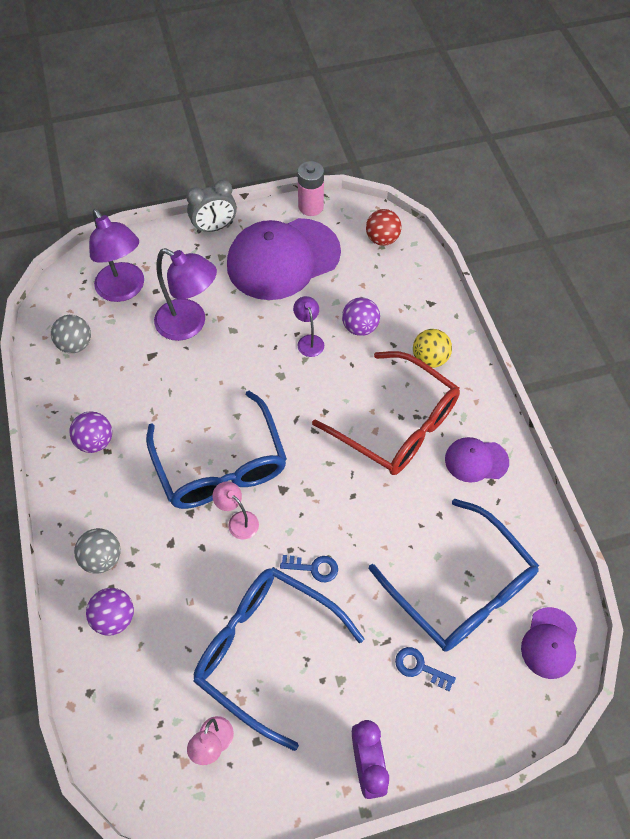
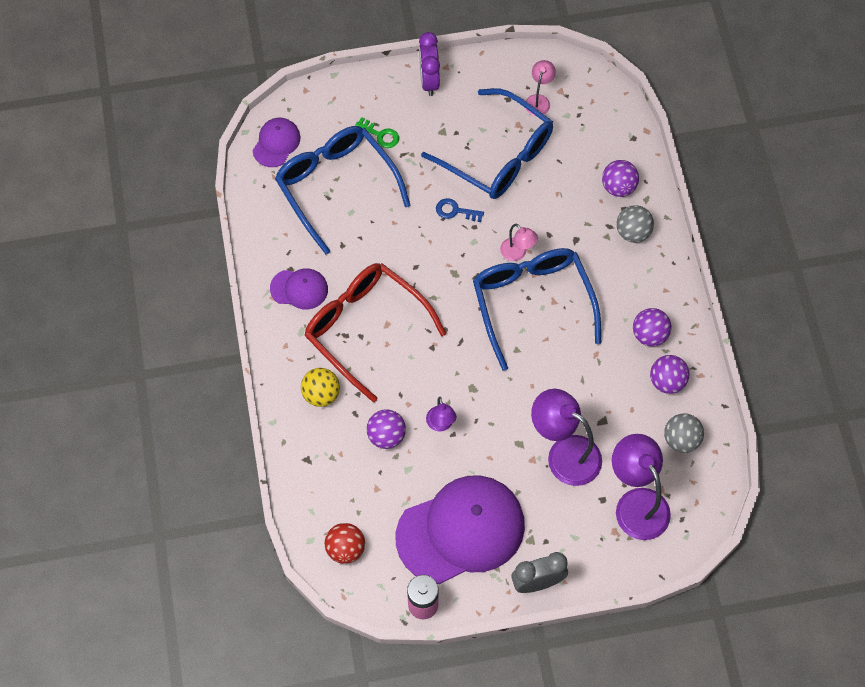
camera: 175 degrees left, 5 degrees up
blue key [395,647,456,691] -> green key [355,117,399,148]
none -> purple ball [650,355,689,394]

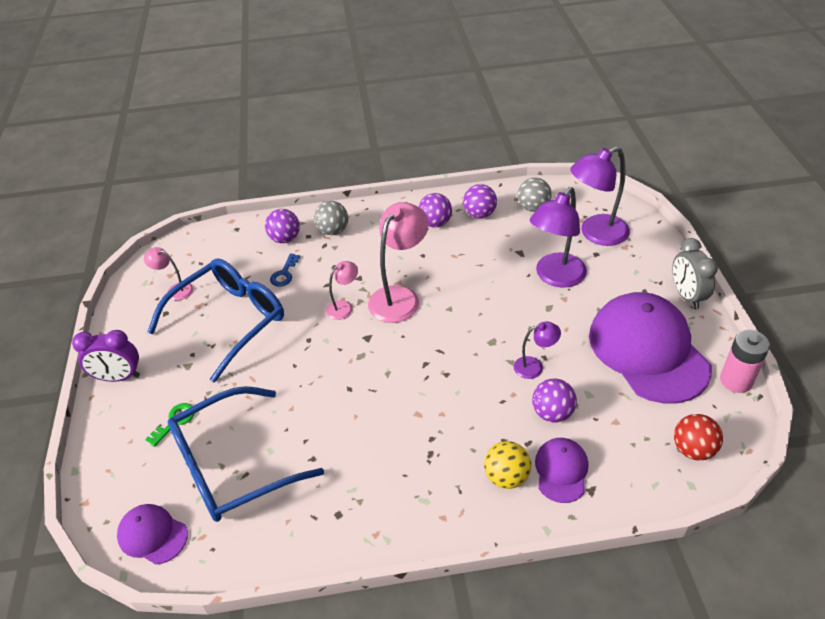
camera: 85 degrees left, 20 degrees down
purple cap [270,268,328,310] -> purple cap moved to [535,438,588,503]
red glasses [304,263,446,403] -> none
blue key [436,198,484,222] -> blue key moved to [270,254,300,287]
blue glasses [473,248,601,370] -> pink lamp [368,202,429,323]

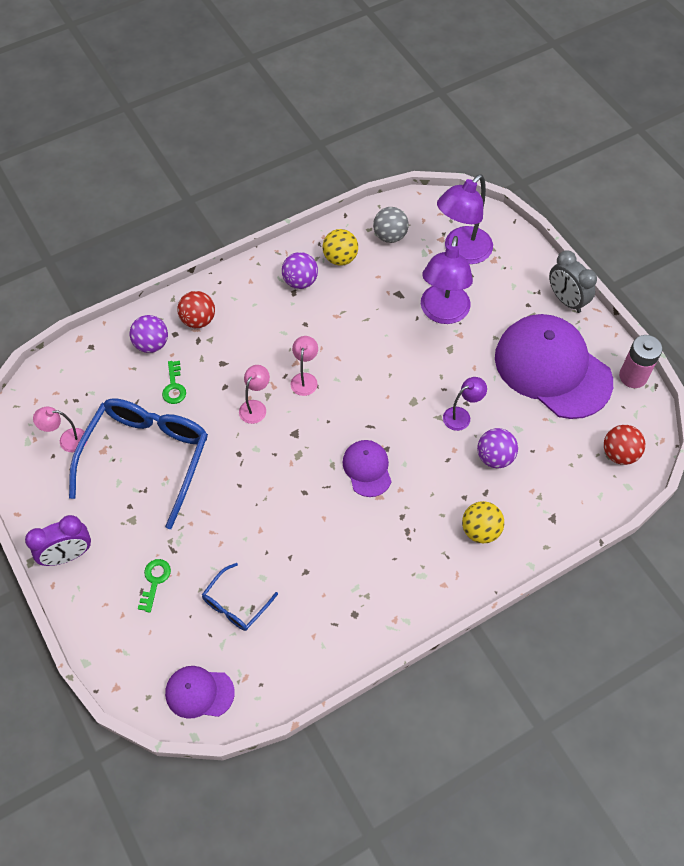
camera: 25 degrees left, 15 degrees up
blue glasses [168,386,324,522] -> blue glasses [202,563,278,631], size x0.48
blue key [270,254,300,287] -> green key [162,361,186,404]
grey ball [314,201,348,235] -> red ball [177,291,215,328]
pink lamp [368,202,429,323] -> pink lamp [291,336,318,396], size x0.52
purple ball [463,184,497,218] -> yellow ball [323,229,358,266]
purple cap [535,438,588,503] -> purple cap moved to [342,440,392,497]

